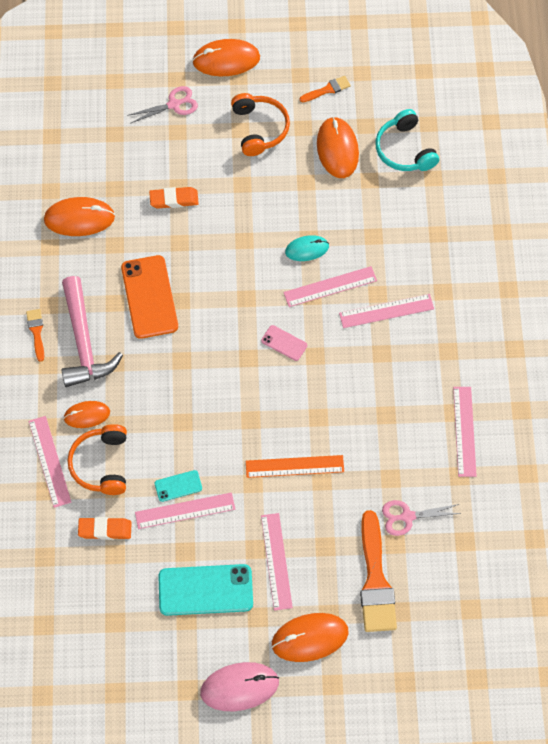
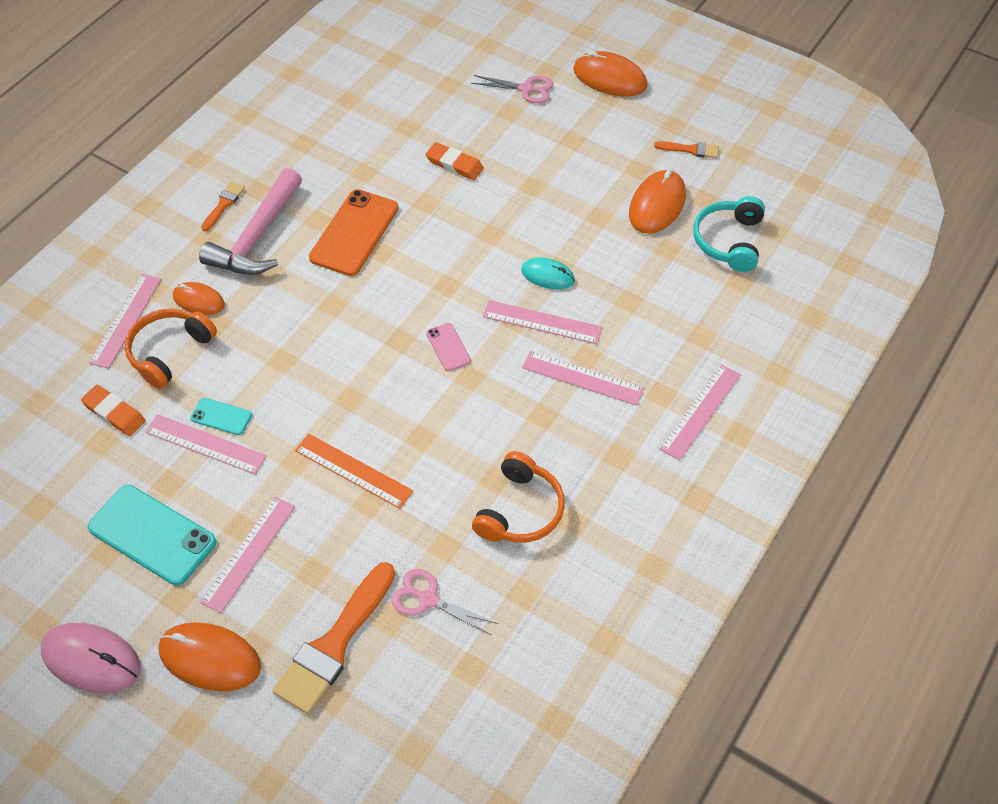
camera: 35 degrees right, 10 degrees down
orange mouse [44,197,115,236] -> none
orange headphones [231,93,290,156] -> orange headphones moved to [472,451,565,543]
pink ruler [453,387,477,477] -> pink ruler moved to [660,364,741,460]

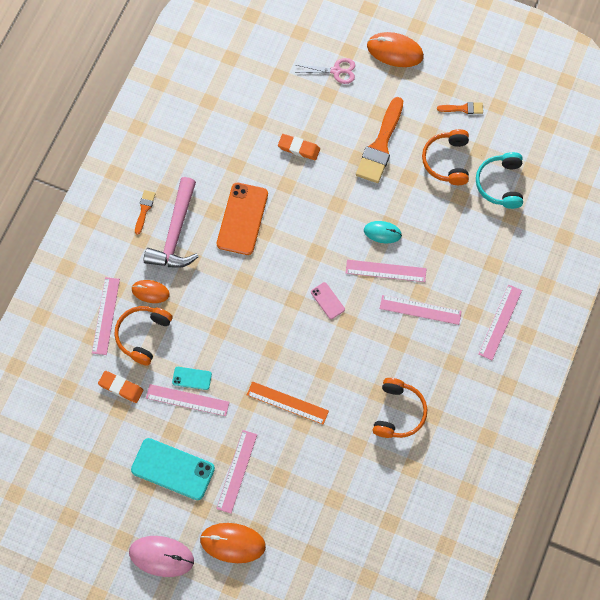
camera: 10 degrees left, 15 degrees up
orange brush [273,562,395,714] -> orange brush moved to [356,97,403,183]
pink scissors [391,569,498,635] -> none
orange mouse [629,170,686,234] -> orange headphones [422,129,469,185]

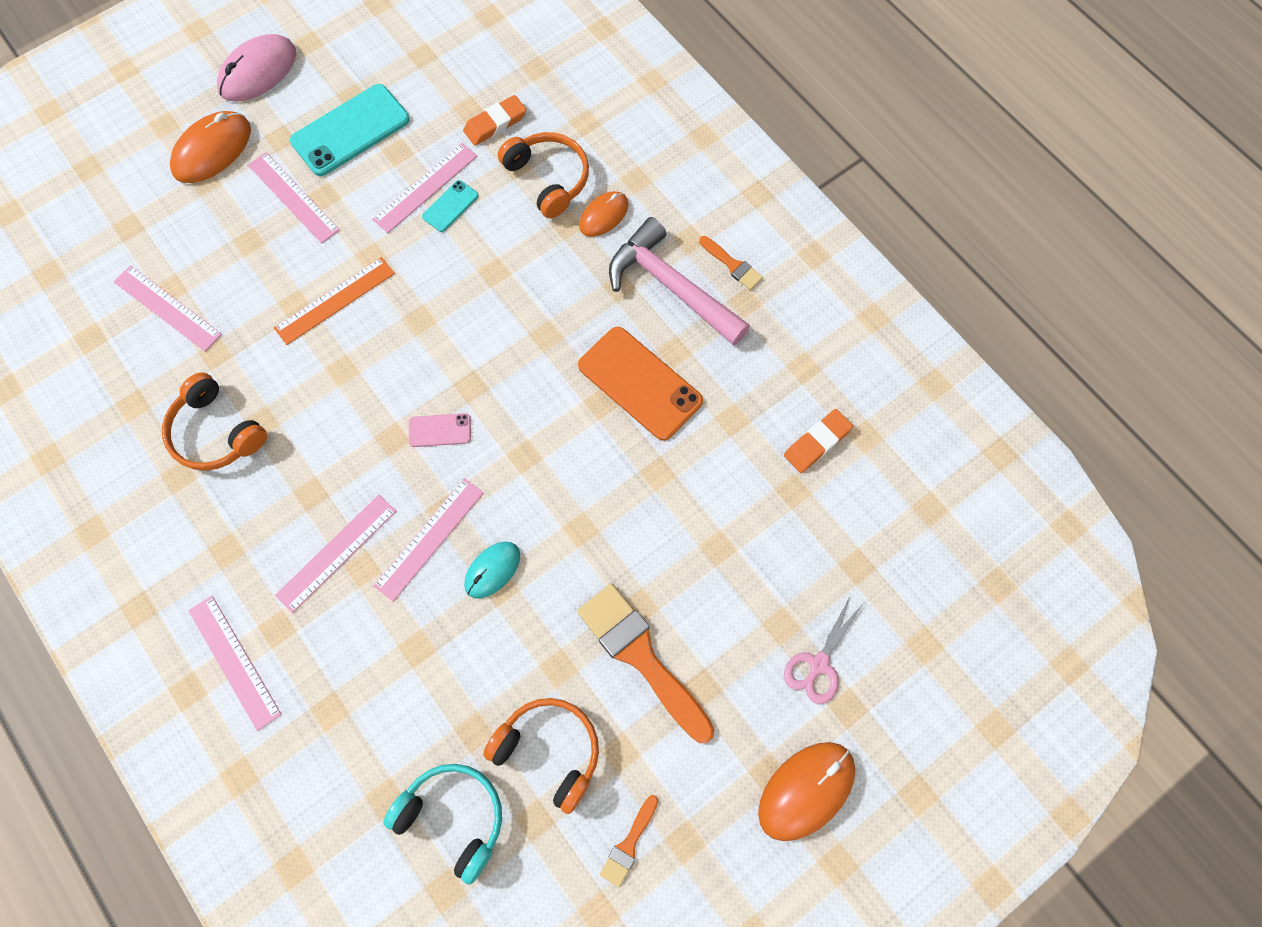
camera: 120 degrees right, 0 degrees up
pink ruler [92,277,120,355] -> pink ruler moved to [114,265,222,352]
orange eraser [278,134,320,160] -> orange eraser moved to [784,409,853,473]

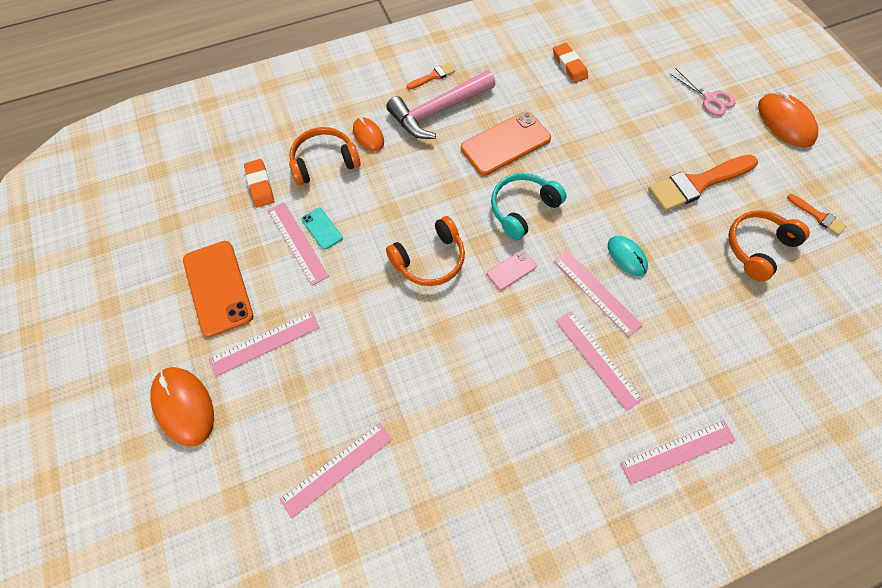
camera: 75 degrees left, 5 degrees down
orange headphones [162,372,267,471] -> orange headphones moved to [386,216,465,286]
pink mouse [217,34,296,102] -> none
orange ruler [274,257,395,345] -> none
turquoise phone [290,84,410,176] -> orange phone [183,241,254,337]
turquoise headphones [383,764,502,885] -> turquoise headphones moved to [491,173,567,240]
pink phone [409,413,471,447] -> pink phone turned 45 degrees clockwise [487,250,537,290]

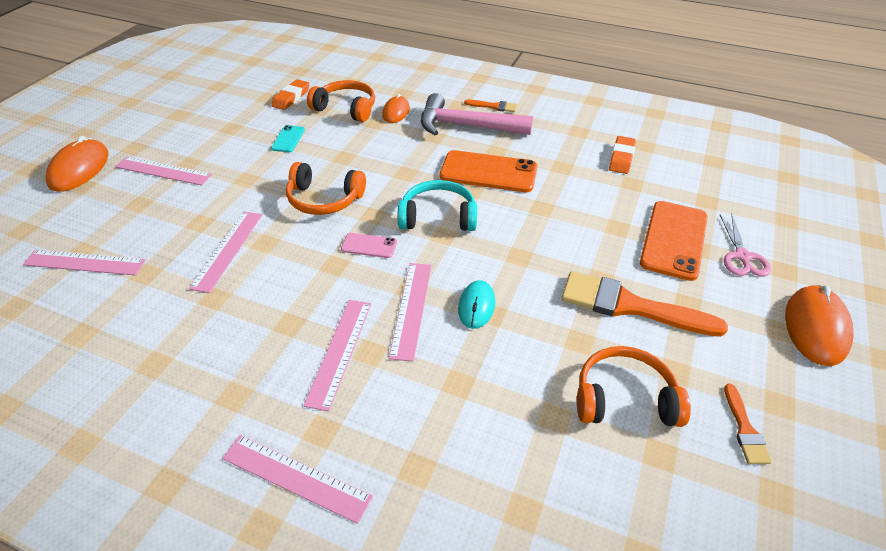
camera: 45 degrees right, 20 degrees down
orange phone [183,241,254,337] -> orange phone moved to [640,201,708,281]
pink ruler [268,202,329,286] -> pink ruler moved to [189,211,262,293]

